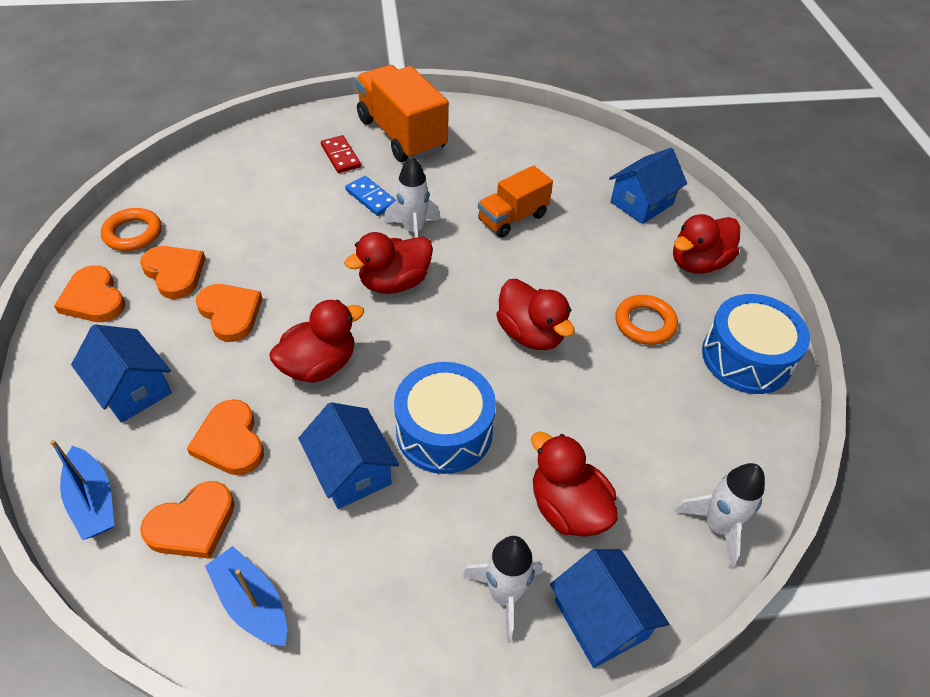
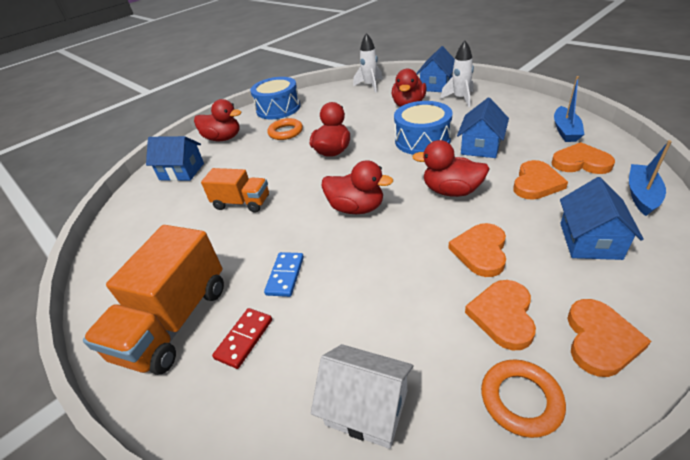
camera: 120 degrees left, 10 degrees down
white rocket [384,156,440,238] -> none
none -> white house [311,344,413,449]

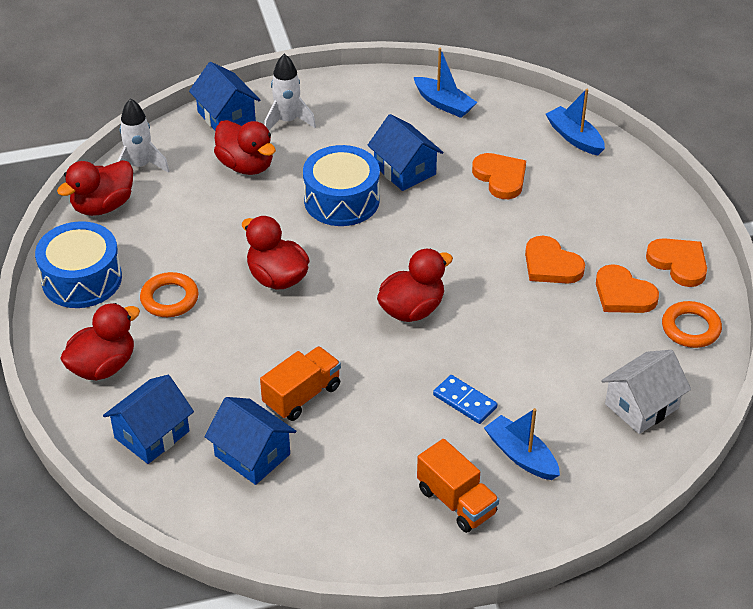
camera: 65 degrees left, 5 degrees up
orange truck [83,225,224,375] -> orange truck [417,439,499,533], size x0.60
red domino [212,308,272,369] -> blue boat [484,408,560,480]
red duck [412,140,489,197] -> red duck moved to [57,160,133,216]
orange heart [551,142,615,174] -> none
blue house [560,177,644,260] -> blue house moved to [205,397,296,485]

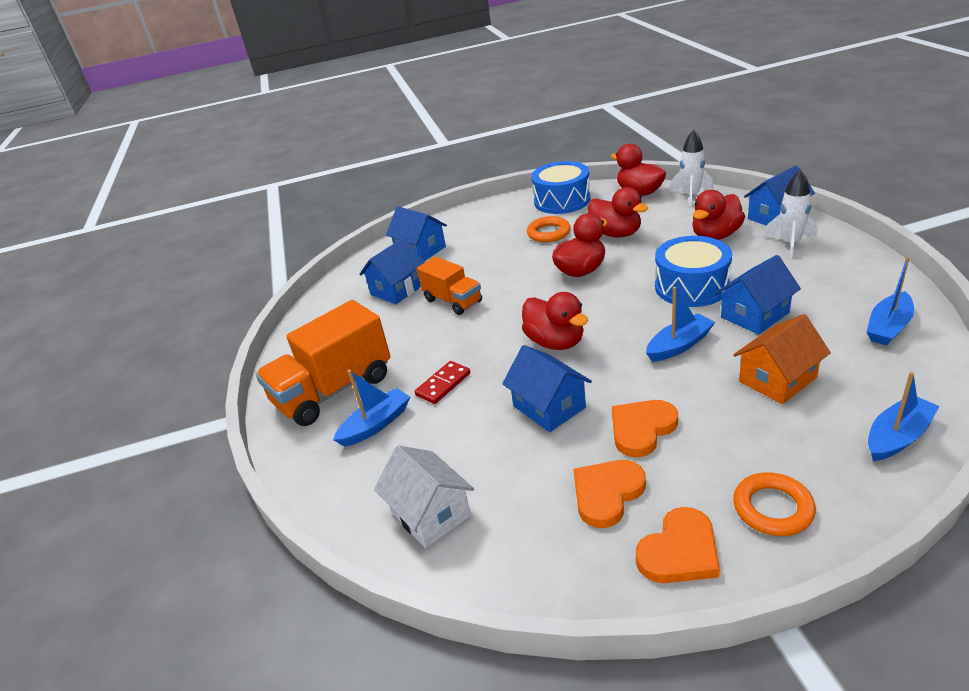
camera: 95 degrees right, 10 degrees down
red duck [60,303,140,380] -> red duck moved to [588,187,648,238]
orange truck [417,439,499,533] -> orange truck [256,300,390,426], size x1.66
blue domino [433,375,497,424] -> red domino [415,361,470,404]
orange heart [472,153,526,199] -> orange house [733,314,831,404]
orange ring [662,301,722,348] -> orange ring moved to [733,472,816,536]
none -> blue house [502,345,592,432]
none -> blue boat [646,287,715,362]

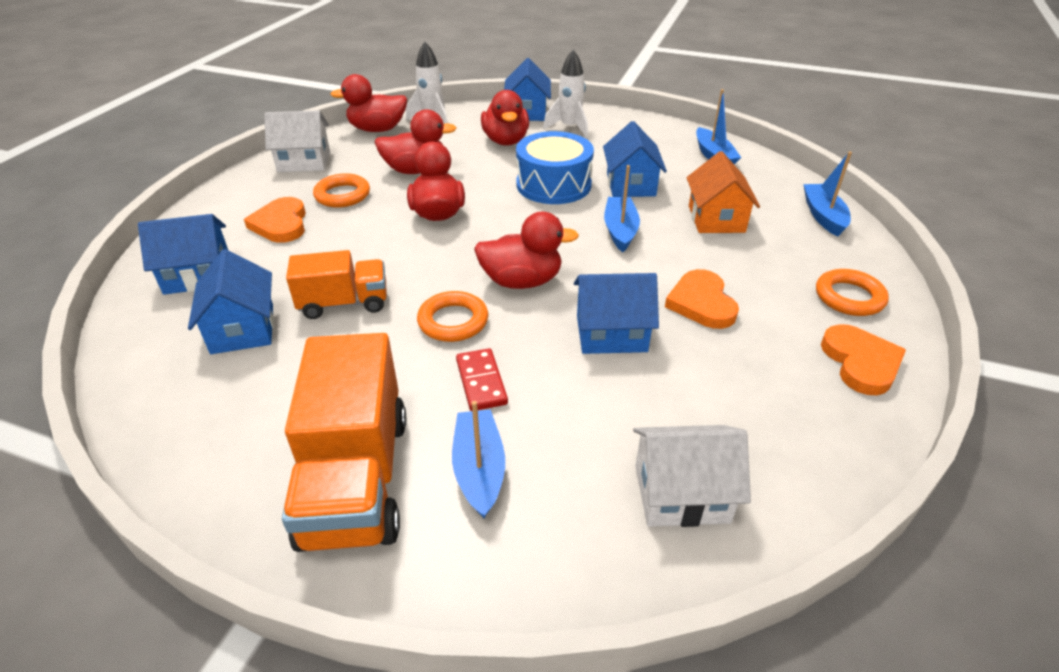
camera: 60 degrees left, 5 degrees up
blue drum [531,161,591,214] -> white house [264,110,330,172]
orange heart [573,460,646,528] -> orange heart moved to [244,197,306,243]
none -> orange ring [417,291,488,342]

